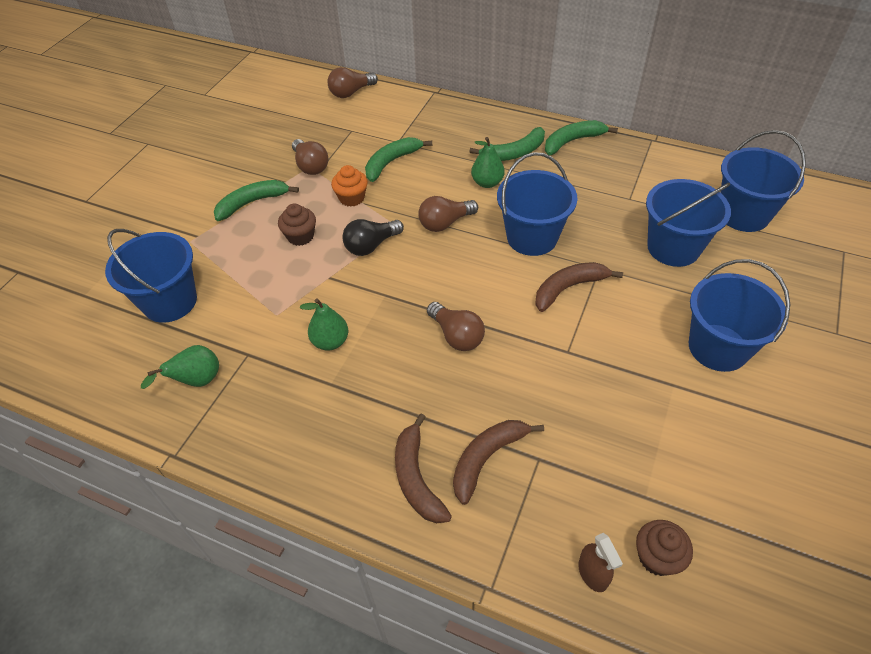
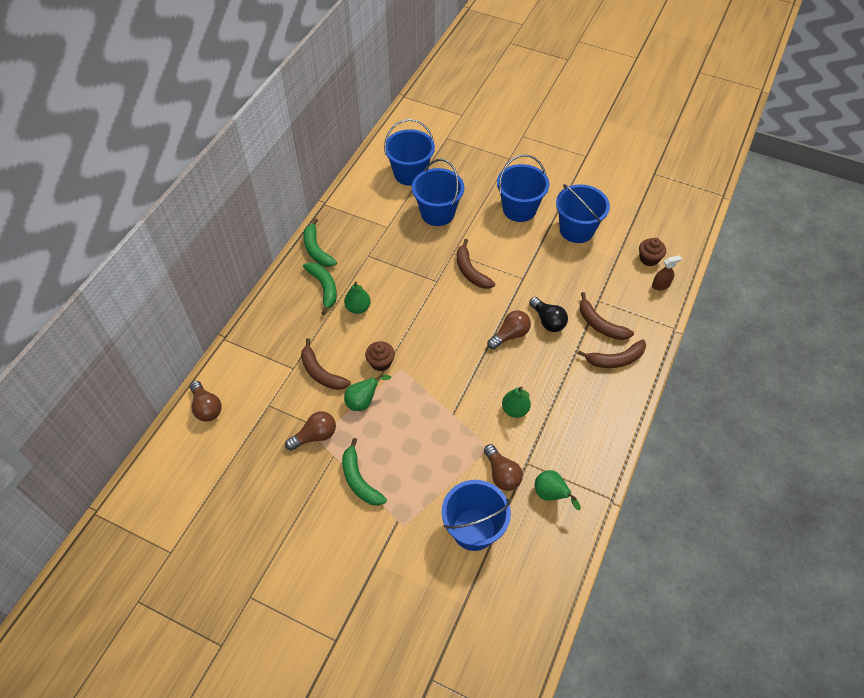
camera: 90 degrees left, 5 degrees up
brown cupcake [278,203,316,246] -> brown cupcake moved to [365,341,395,372]
orange cupcake [331,165,368,207] -> green pear [344,374,391,411]
black light bulb [342,219,404,256] -> black light bulb moved to [529,297,568,332]
green banana [365,137,432,182] -> brown banana [301,338,351,390]
brown light bulb [418,196,478,232] -> brown light bulb moved to [484,444,523,491]
blue bucket [497,152,578,256] -> blue bucket moved to [556,184,610,243]

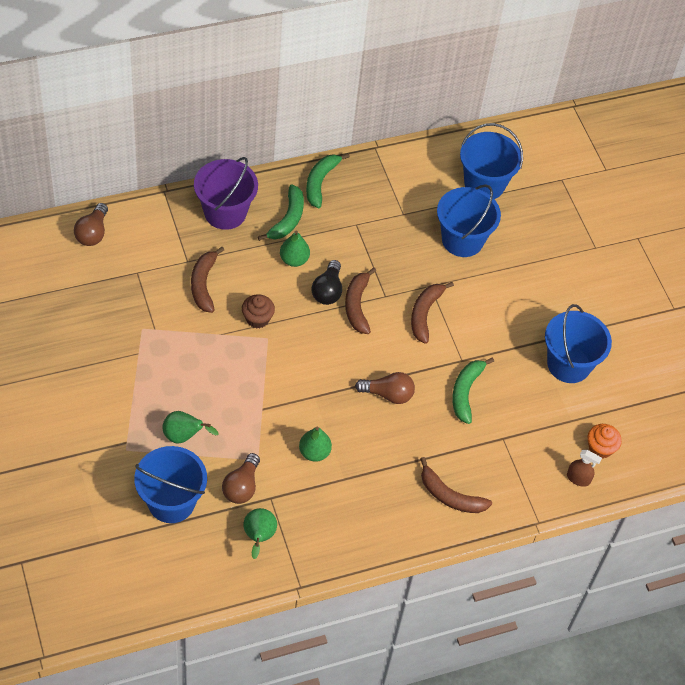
camera: 40 degrees right, 0 degrees up
brown light bulb [285,411,336,451] -> none
green banana [342,438,387,506] -> green banana moved to [452,358,494,424]
green pear [344,374,391,411] -> green pear moved to [162,411,219,444]
blue bucket [497,154,550,222] -> none
black light bulb [529,297,568,332] -> black light bulb moved to [311,260,342,305]
brown banana [580,292,634,340] -> brown banana moved to [345,268,376,334]
brown cupcake [639,238,666,266] -> orange cupcake [587,424,622,459]
none -> purple bucket [194,157,258,230]

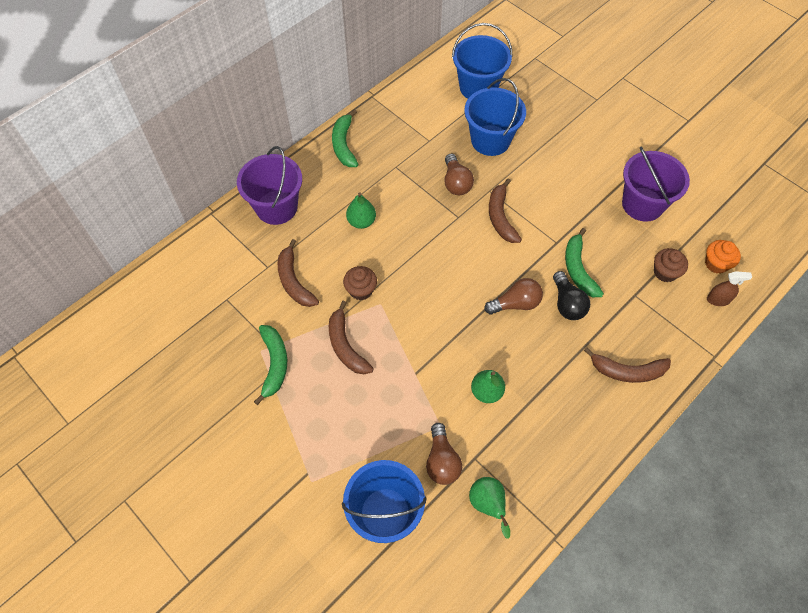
camera: 20 degrees left, 5 degrees up
brown light bulb [74,203,108,246] -> brown light bulb moved to [445,154,474,195]
green pear [162,411,219,444] -> none
green banana [258,184,304,241] -> green banana moved to [254,325,287,405]
black light bulb [311,260,342,305] -> black light bulb moved to [553,271,590,320]
brown banana [345,268,376,334] -> brown banana moved to [329,301,374,374]
blue bucket [545,304,612,383] -> purple bucket [622,147,690,222]
none -> brown cupcake [654,248,688,282]

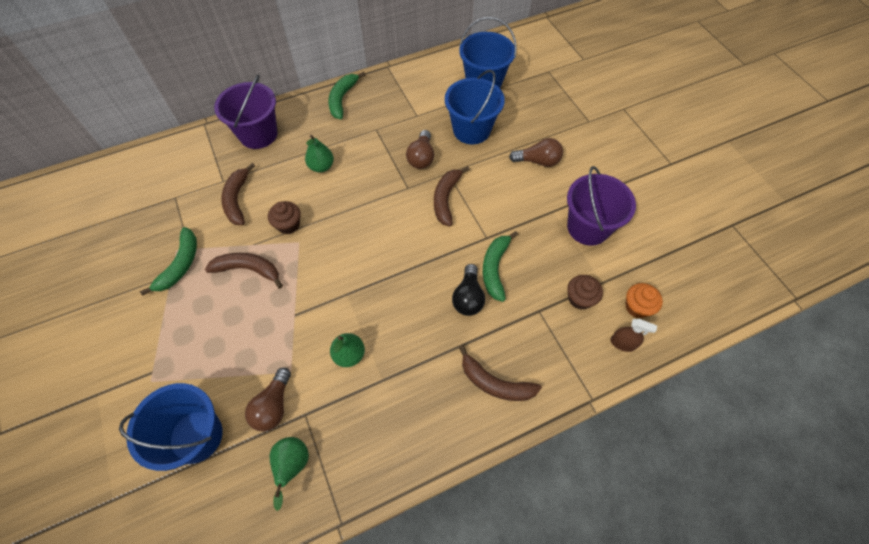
camera: 20 degrees right, 0 degrees up
brown banana [329,301,374,374] -> brown banana turned 105 degrees clockwise [205,253,283,289]
brown light bulb [484,278,543,315] -> brown light bulb moved to [509,138,563,167]

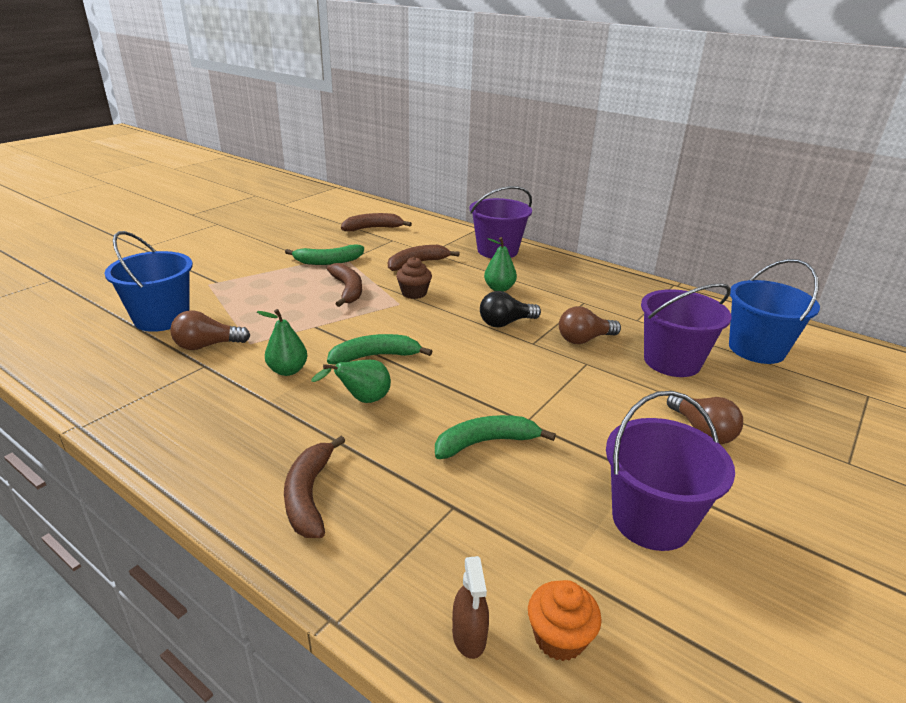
camera: 60 degrees right, 30 degrees down
green pear [270,437,309,511] -> green pear moved to [311,360,391,403]
green banana [328,72,365,119] -> green banana moved to [327,334,433,365]
brown banana [434,166,470,227] -> brown banana moved to [341,213,412,231]
blue bucket [445,70,505,144] -> purple bucket [641,283,732,377]
black light bulb [452,264,485,316] -> black light bulb moved to [480,291,541,327]
brown cupcake [567,275,603,310] -> none

